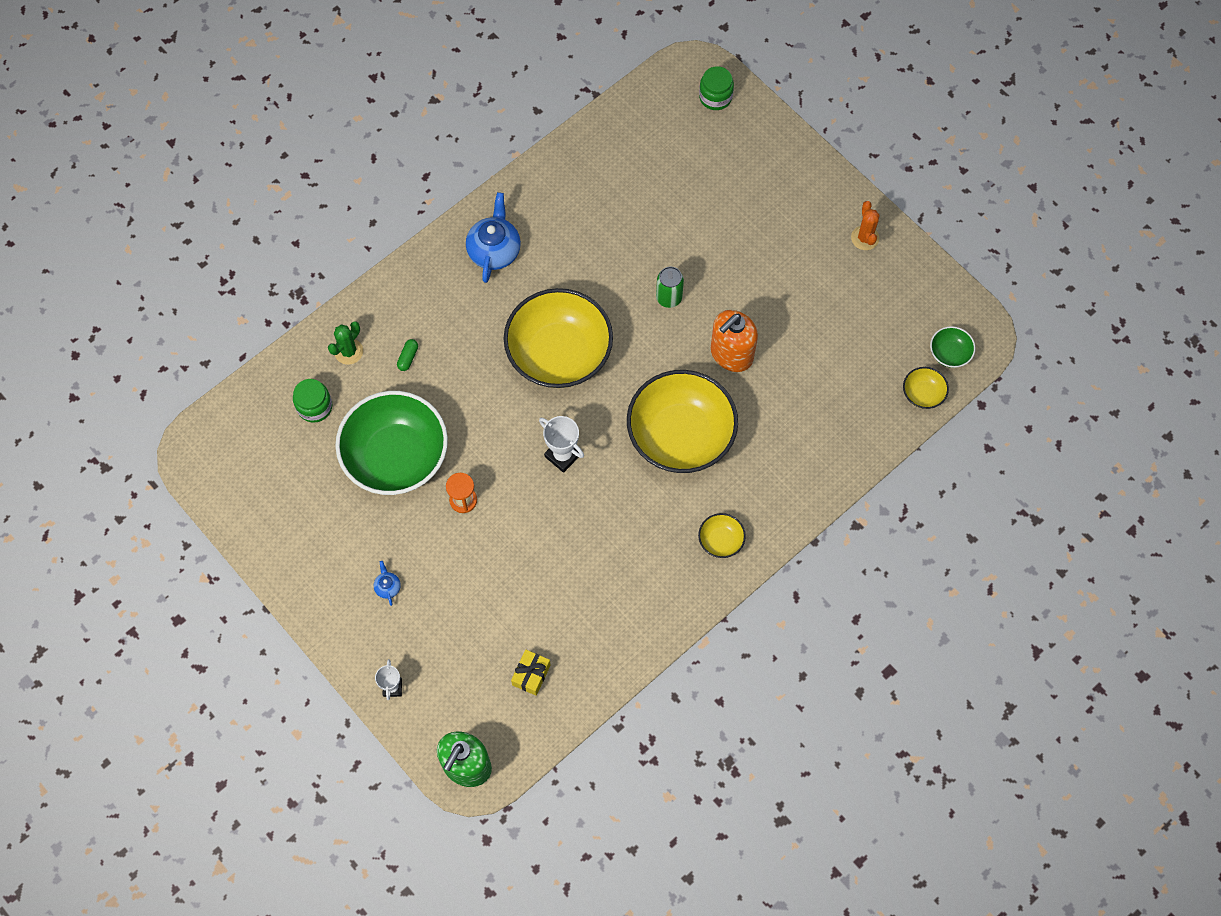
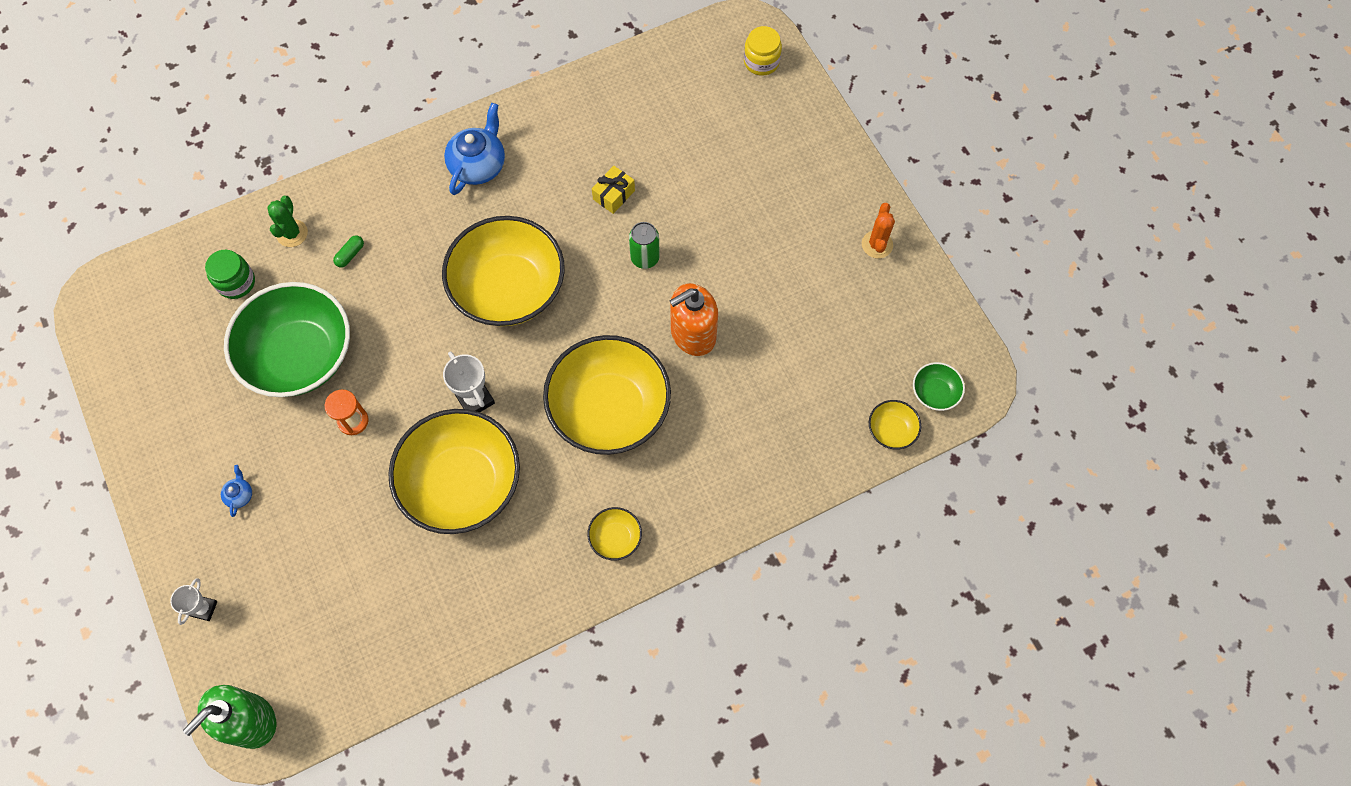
camera: 15 degrees right, 0 degrees up
green cactus [328,321,363,365] -> green cactus turned 45 degrees counterclockwise [267,196,308,247]
yellow gift [511,650,551,696] -> yellow gift moved to [592,166,635,214]
green jar [699,66,734,110] -> yellow jar [744,26,782,76]
none -> yellow bowl [388,409,520,534]

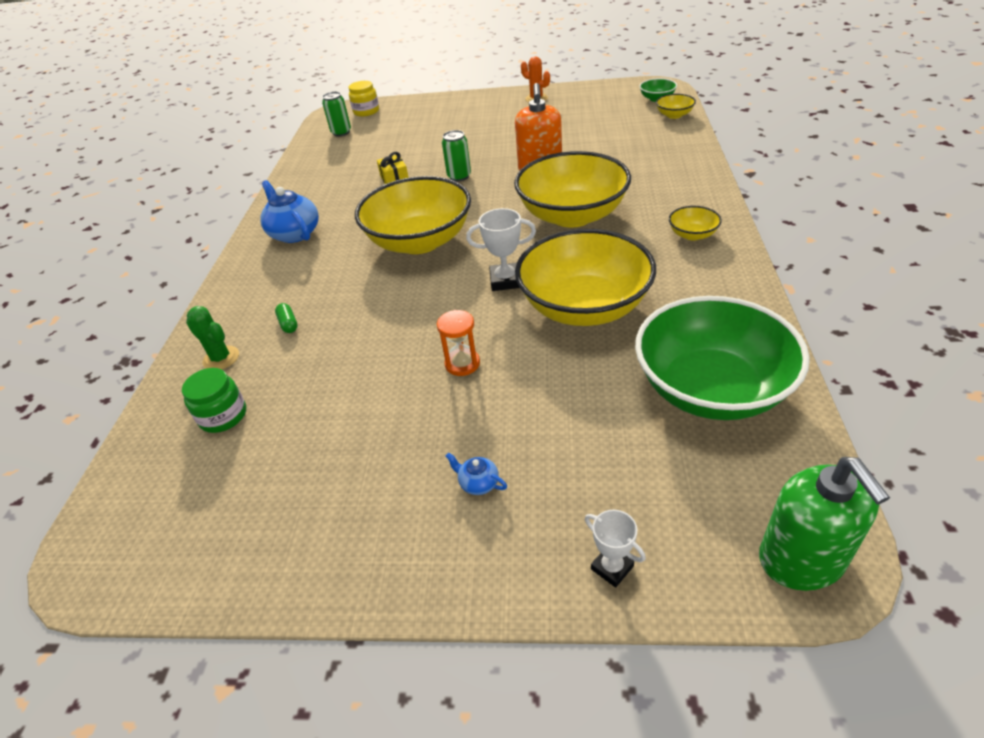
camera: 55 degrees left, 25 degrees down
green bowl [224,282,350,397] -> green bowl moved to [635,296,810,420]
none -> green can [322,92,351,137]

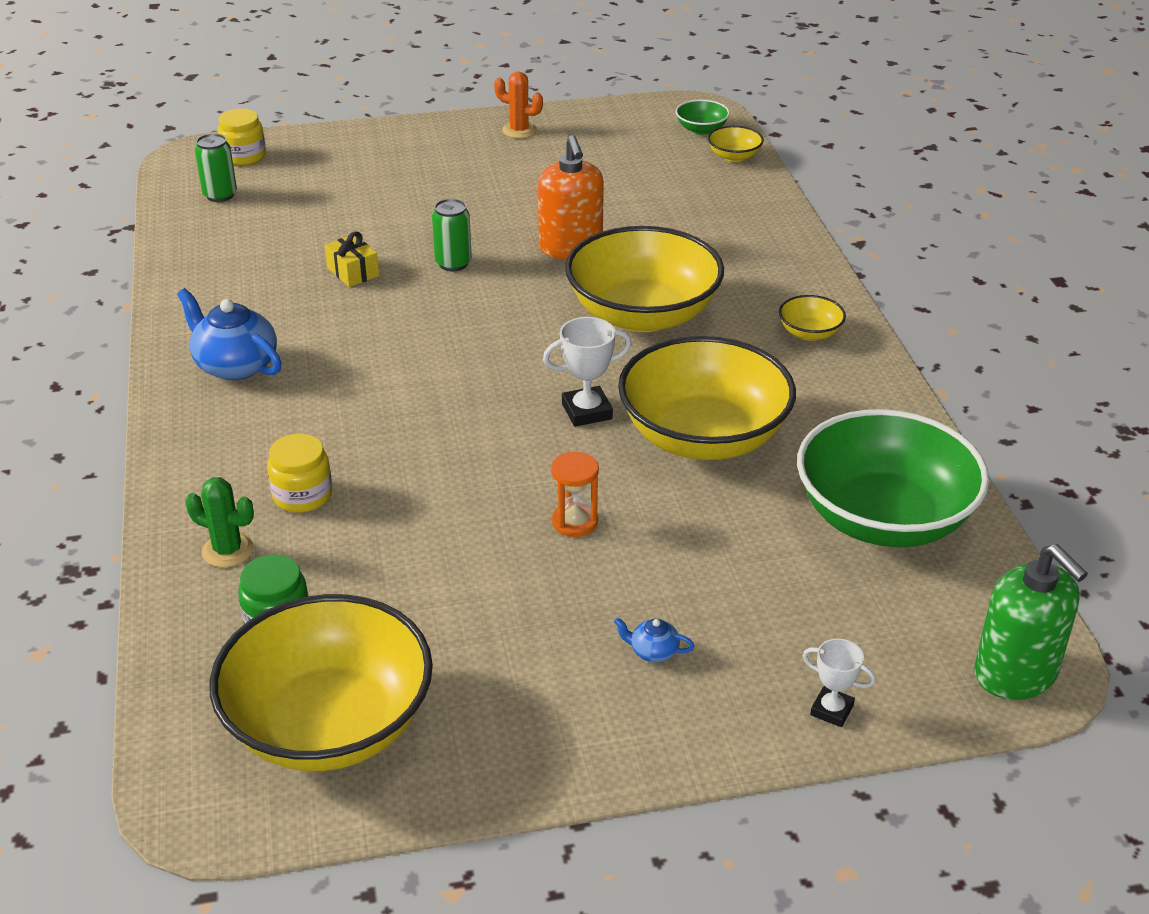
camera: 20 degrees left, 5 degrees down
green capsule [275,303,298,333] -> yellow jar [267,434,332,513]
yellow bowl [355,176,471,254] -> yellow bowl moved to [210,594,433,771]

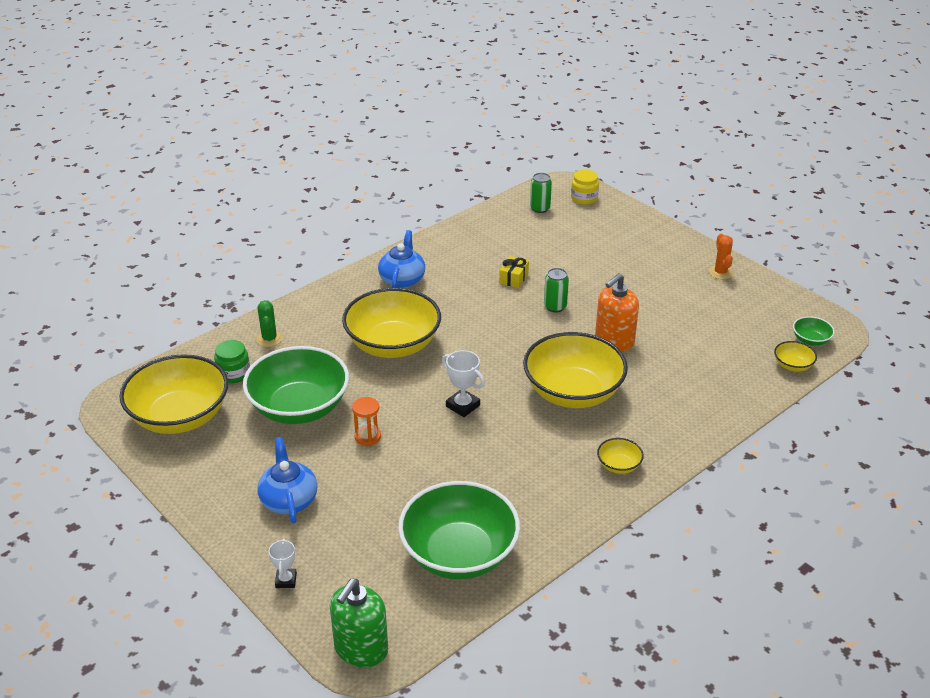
camera: 60 degrees right, 0 degrees up
yellow jar [267,434,332,513] -> none
blue teapot [614,618,695,662] -> blue teapot [257,437,317,523], size x2.19
yellow bowl [618,336,796,460] -> yellow bowl moved to [342,288,441,358]
none -> green bowl [243,346,349,424]

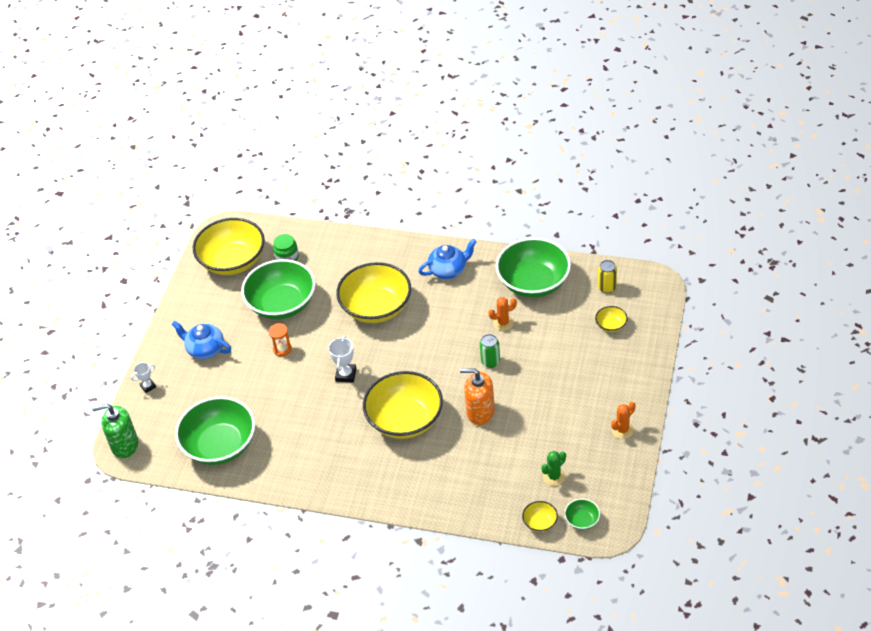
camera: 60 degrees right, 10 degrees up
green cactus [256,300,283,347] -> green cactus moved to [541,451,566,486]
blue teapot [257,437,317,523] -> blue teapot turned 105 degrees counterclockwise [171,321,231,359]
yellow gift [499,256,529,288] -> orange cactus [488,297,517,331]
green can [530,173,552,213] -> yellow can [598,260,617,293]
yellow jar [571,170,599,205] -> none
yellow bowl [597,438,644,474] -> yellow bowl moved to [595,306,628,332]
none -> green bowl [496,238,571,298]

